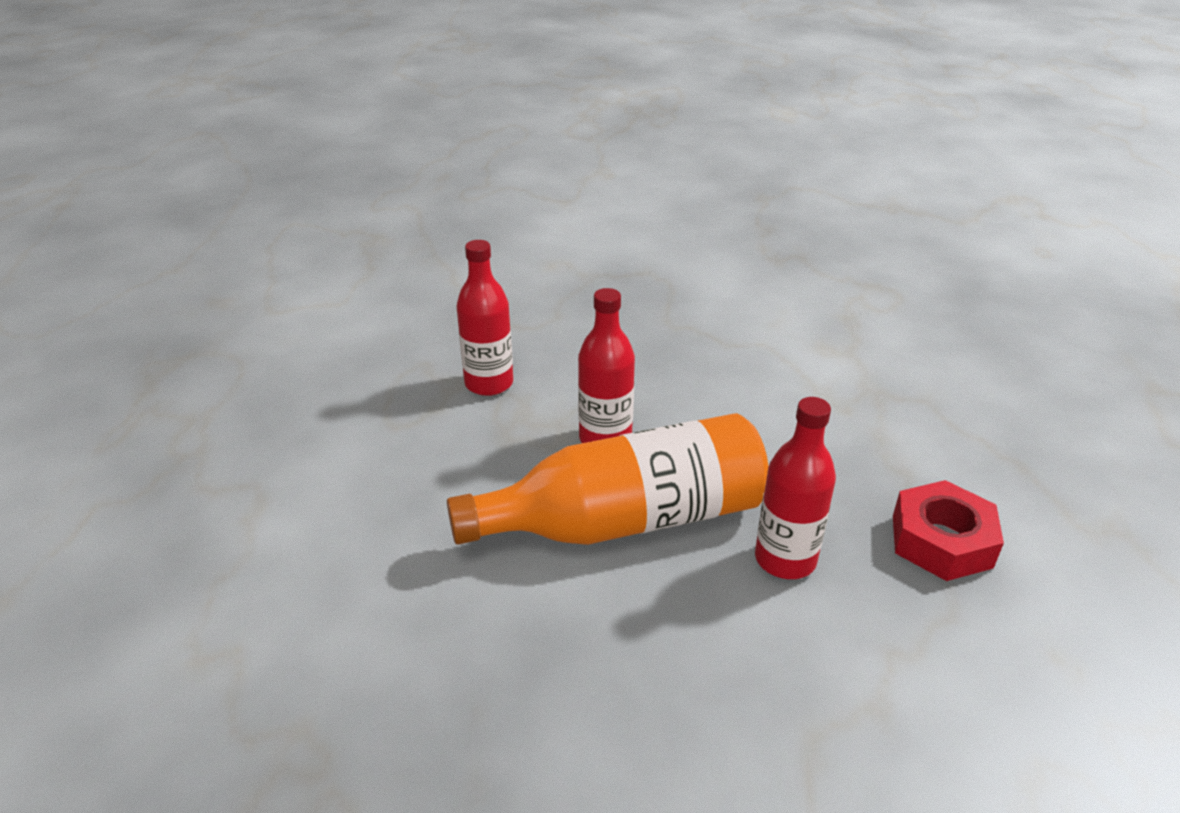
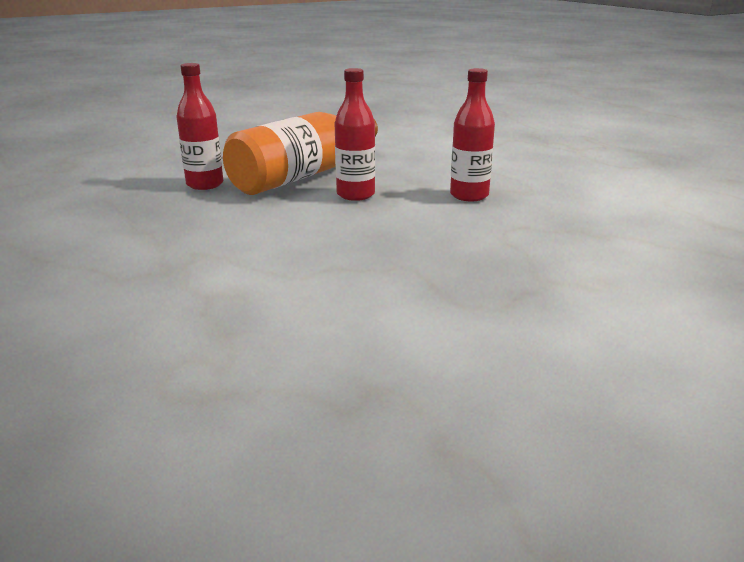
camera: 145 degrees right, 10 degrees down
red nut [893,480,1004,581] -> none

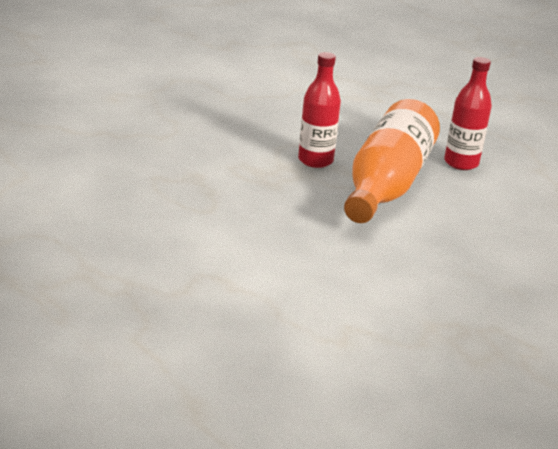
camera: 160 degrees right, 5 degrees up
red bottle [450,68,495,201] -> none

